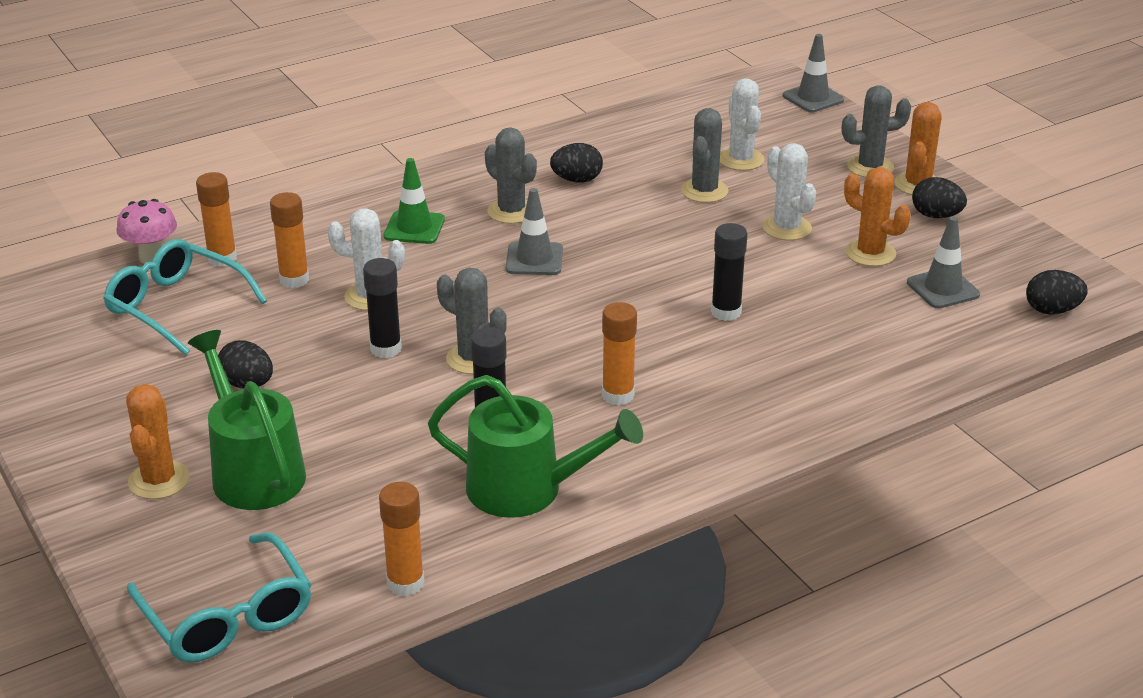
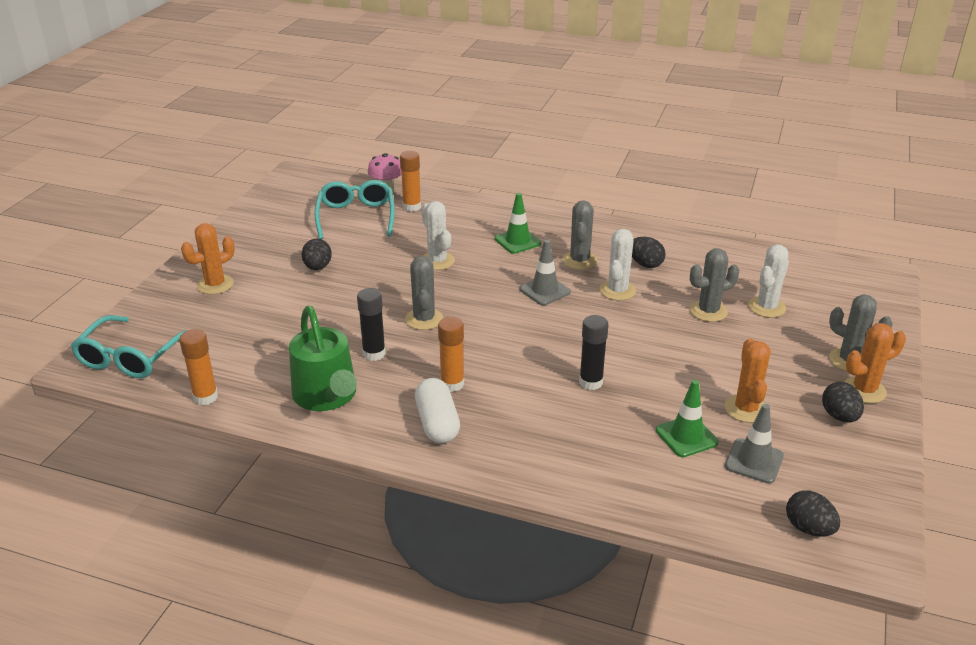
camera: 50 degrees right, 0 degrees up
green watering can [188,330,306,510] -> none
orange glue stick [270,192,309,288] -> none
black glue stick [363,258,402,358] -> none
white cactus [763,143,817,241] -> white cactus moved to [600,229,636,301]
grey traffic cone [783,34,844,112] -> none
none -> white capsule [415,378,460,443]
none -> green traffic cone [656,380,719,457]

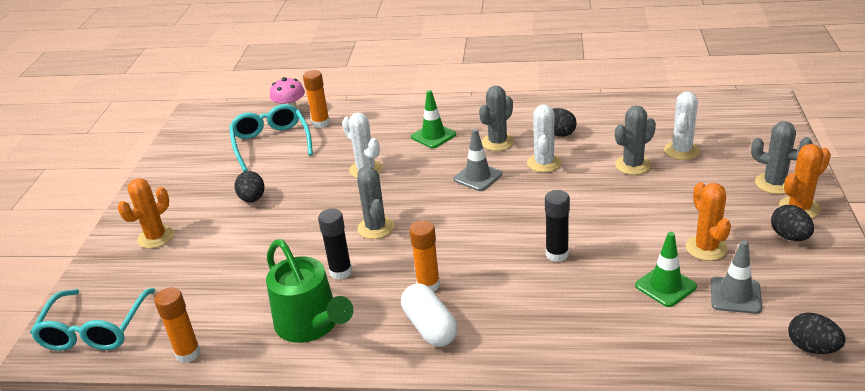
camera: 10 degrees left, 0 degrees up
grey cactus [562,200,597,270] -> grey cactus turned 45 degrees clockwise [479,86,514,151]

